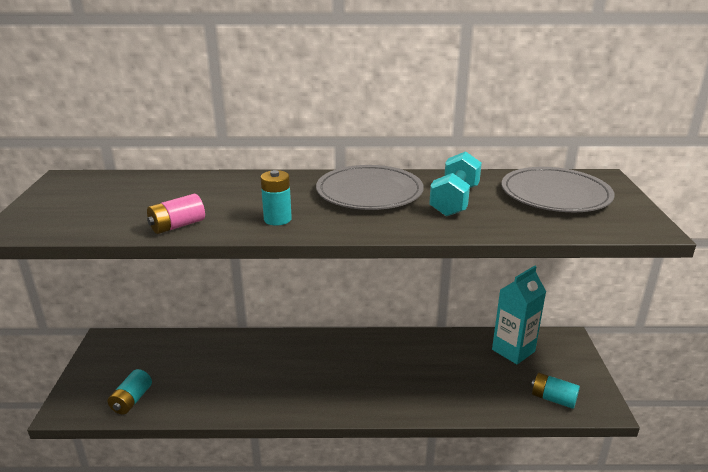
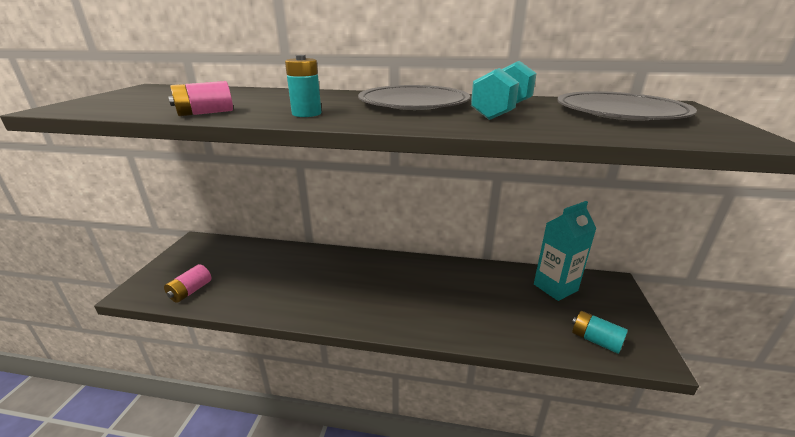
camera: 10 degrees right, 0 degrees up
turquoise battery [108,369,152,415] -> pink battery [164,264,211,303]

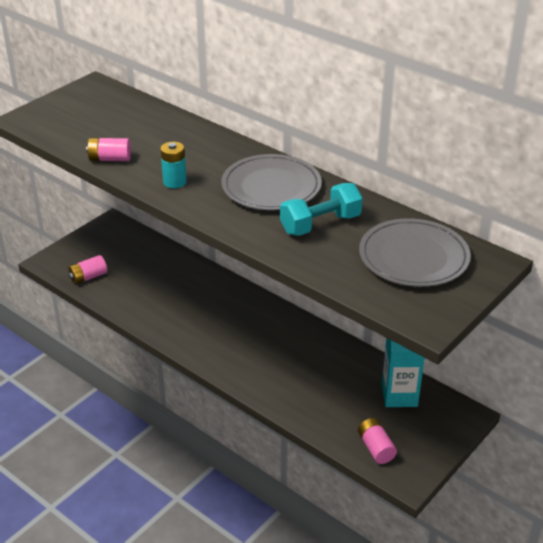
camera: 30 degrees right, 10 degrees up
turquoise battery [572,311,628,354] -> pink battery [358,418,397,464]

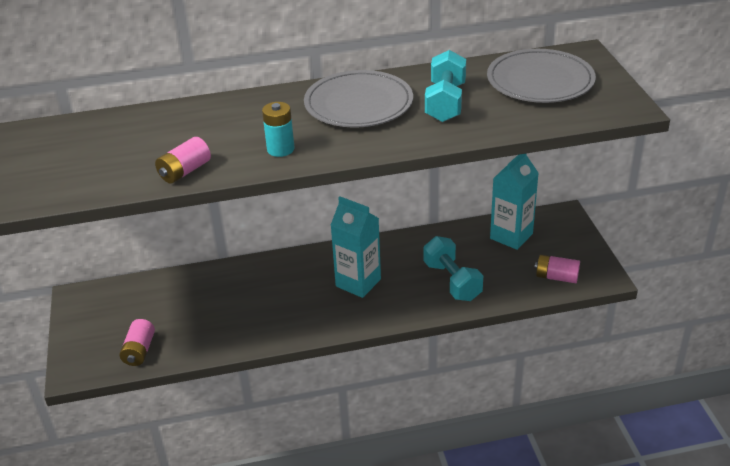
camera: 50 degrees left, 0 degrees up
none -> turquoise carton [330,196,381,298]
none -> turquoise dumbbell [424,236,483,301]

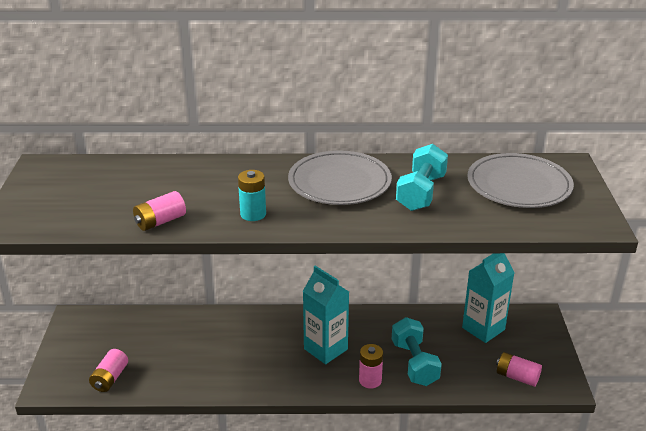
camera: 10 degrees right, 5 degrees down
none -> pink battery [359,344,383,389]

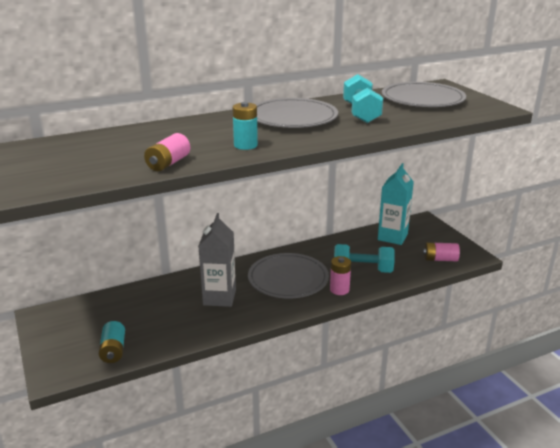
camera: 25 degrees left, 5 degrees down
pink battery [89,349,128,392] -> turquoise battery [99,321,125,363]
turquoise carton [303,266,349,364] -> grey plate [248,253,329,298]
turquoise dumbbell [392,317,442,386] -> turquoise dumbbell turned 45 degrees counterclockwise [334,244,395,273]
none -> grey carton [199,213,236,307]

